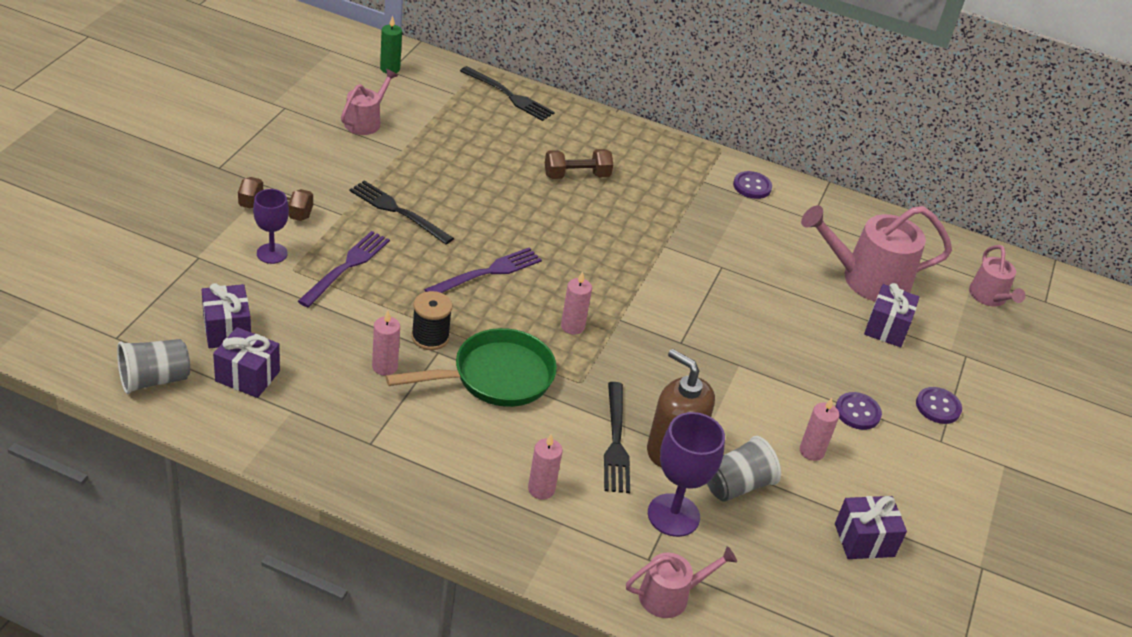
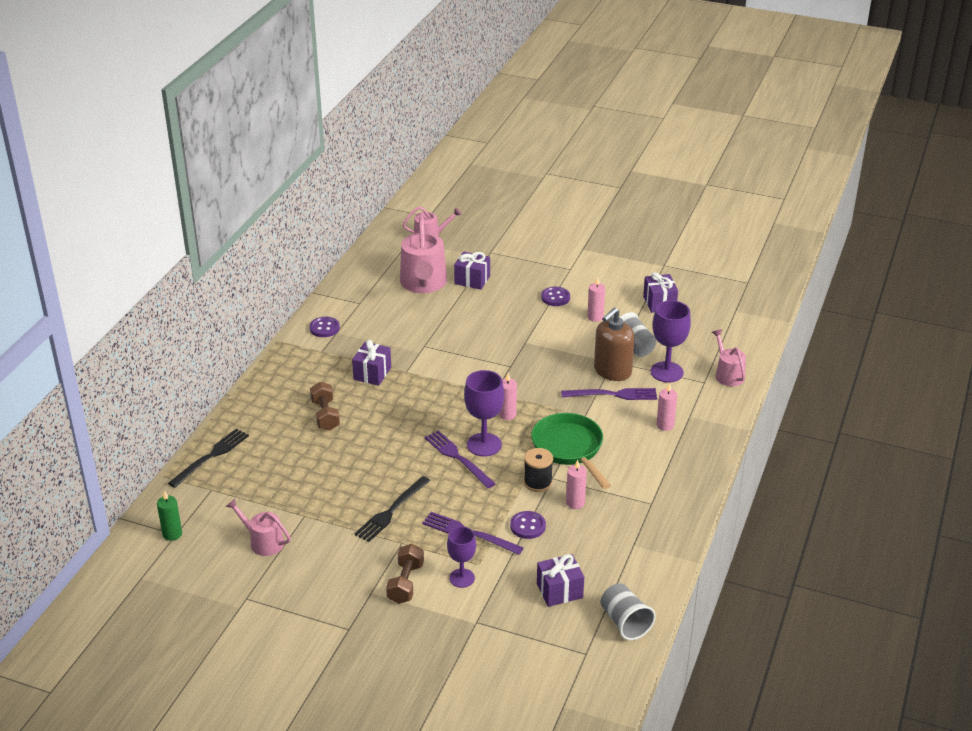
camera: 85 degrees left, 5 degrees down
purple gift [213,327,280,398] -> purple gift moved to [352,340,391,386]
black fork [604,382,630,493] -> purple fork [561,388,657,400]
purple button [916,387,962,424] -> purple button moved to [510,511,546,539]
none -> purple goblet [464,370,504,457]

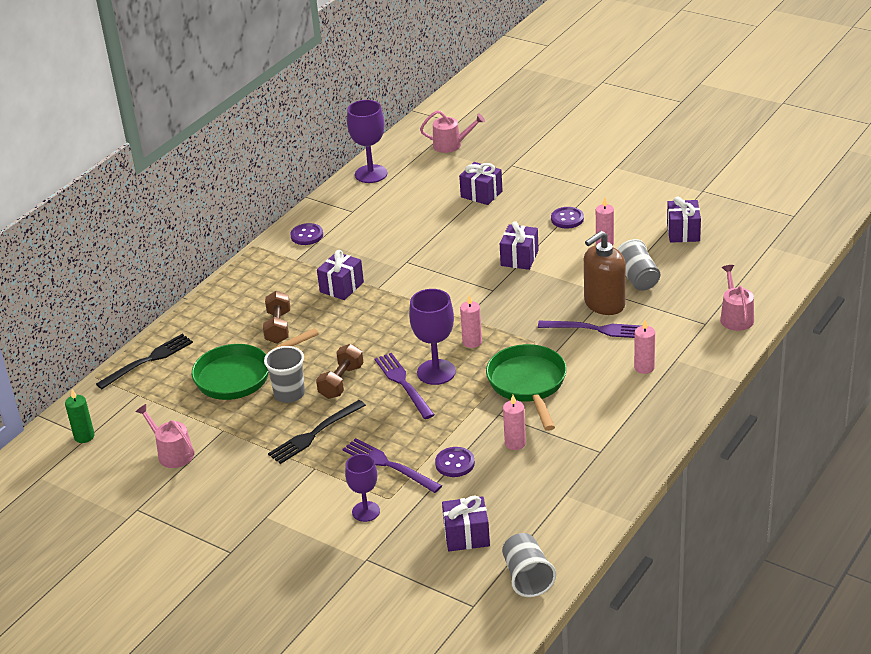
camera: 15 degrees right, 0 degrees up
brown dumbbell [386,544,424,604] -> brown dumbbell moved to [316,344,364,399]
pink watering can [400,216,447,293] -> none
black spool [524,448,553,492] -> none
purple goblet [651,300,691,382] -> purple goblet moved to [347,100,387,183]
none -> green pan [192,328,319,400]
none -> grey cup [264,346,305,403]
none -> purple gift [500,221,539,270]

